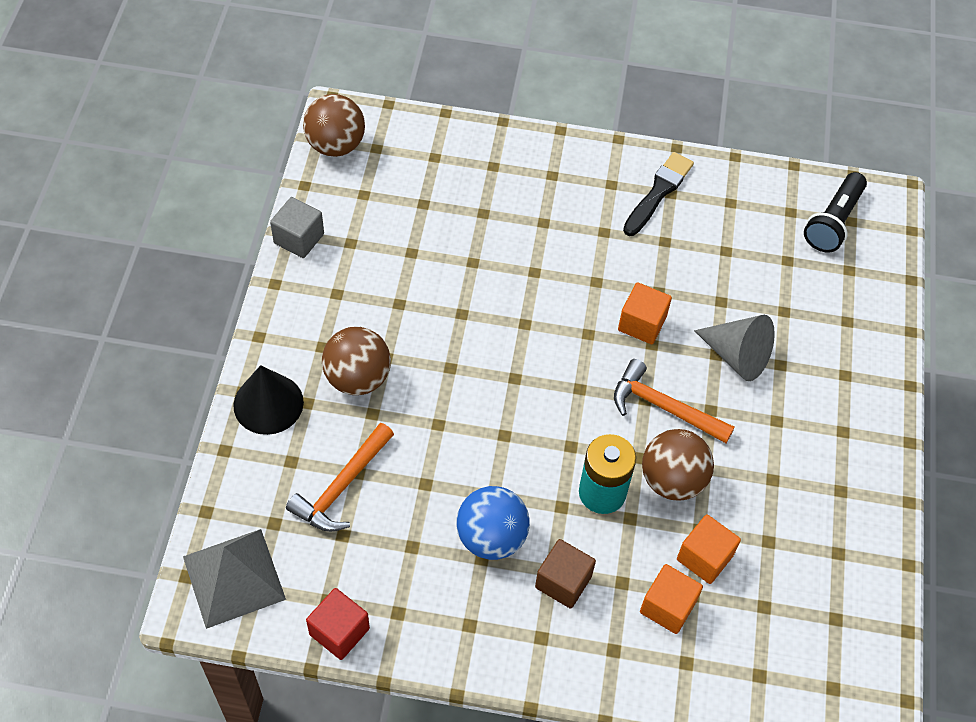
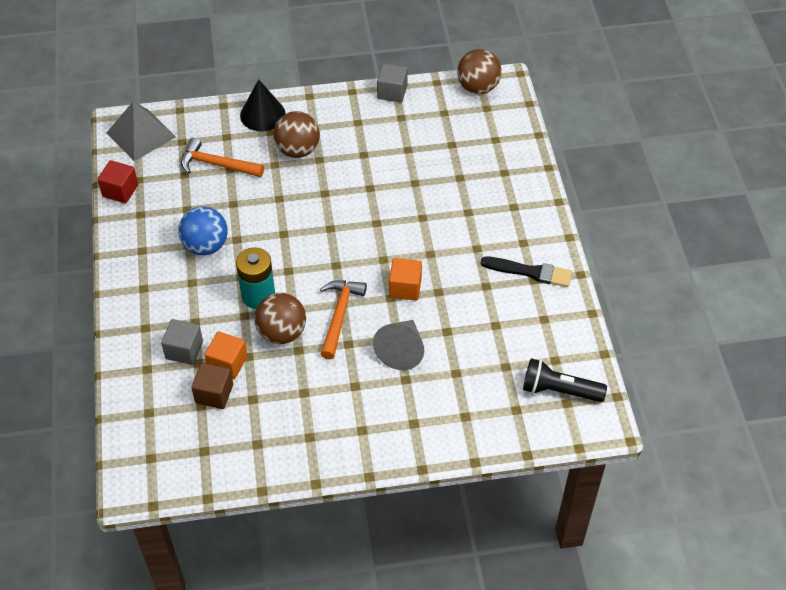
camera: 75 degrees right, 5 degrees down
brown cube [535,539,596,609] -> brown cube moved to [191,363,233,409]
orange cube [640,564,703,634] -> grey cube [161,319,203,365]

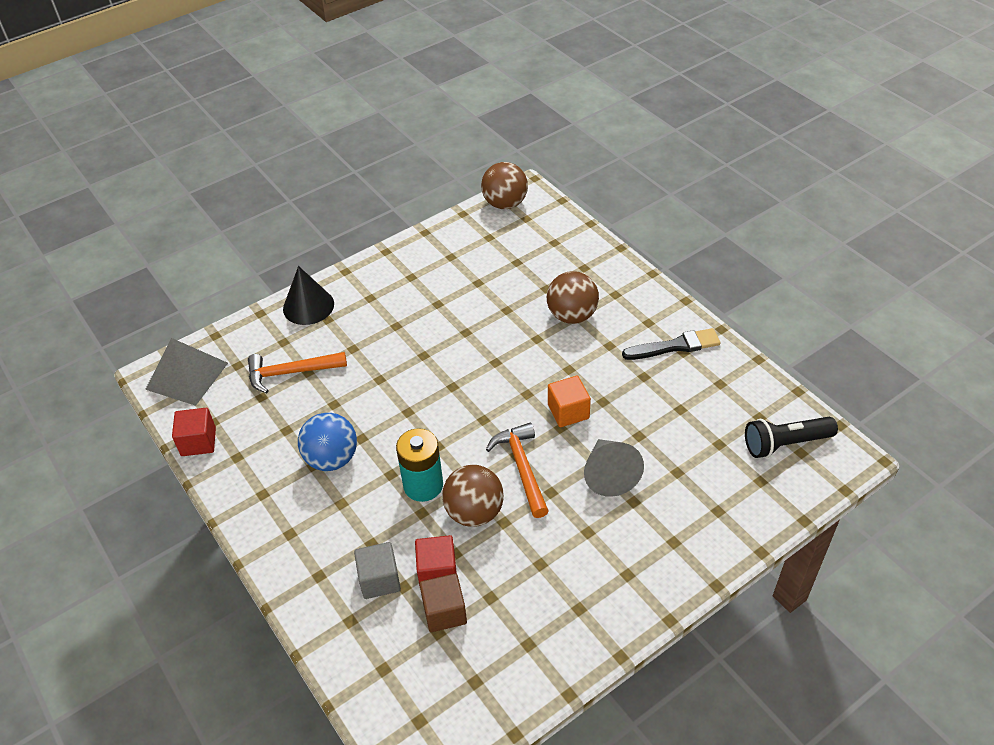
camera: 25 degrees left, 5 degrees down
orange cube [205,331,247,379] -> red cube [415,535,457,586]
brown ball [273,111,320,158] -> brown ball moved to [547,271,599,324]
grey cube [377,63,408,102] -> none

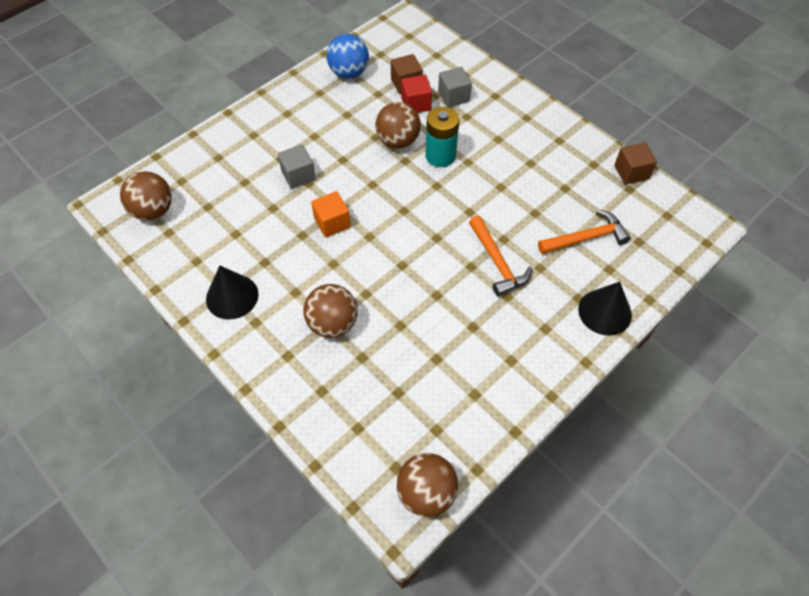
camera: 170 degrees right, 10 degrees up
grey pyramid [145,338,228,406] -> none
red cube [172,408,216,456] -> brown cube [614,142,657,184]
blue ball [298,413,357,471] -> blue ball moved to [326,34,369,79]
orange hammer [486,423,549,518] -> orange hammer moved to [469,216,532,296]
grey cone [584,439,644,497] -> grey cube [278,144,316,189]
black brush [622,328,721,360] -> black cone [206,265,259,319]
black flashlight [745,417,838,458] -> brown ball [120,171,172,221]

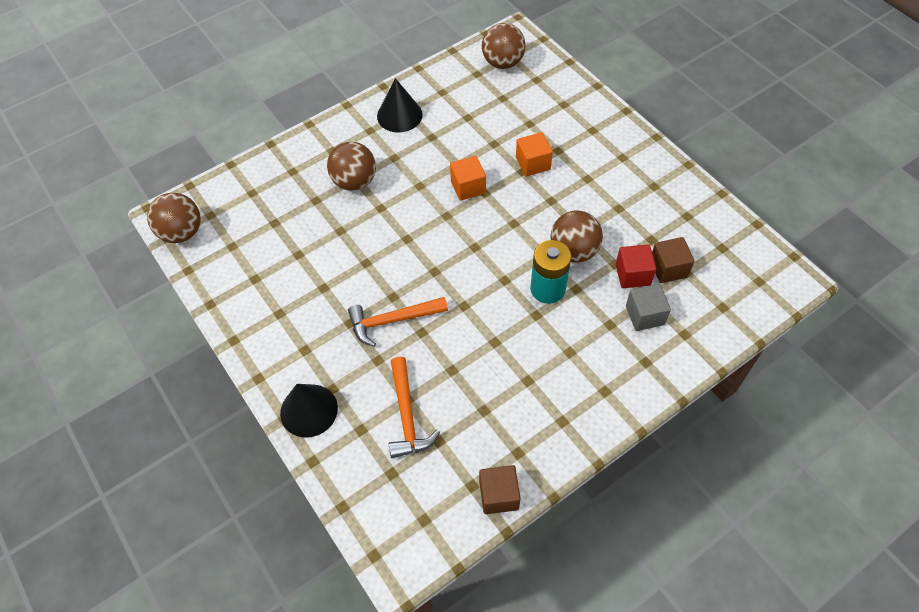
camera: 100 degrees right, 0 degrees up
grey cube [278,144,316,189] -> orange cube [516,132,553,176]
blue ball [326,34,369,79] -> none

